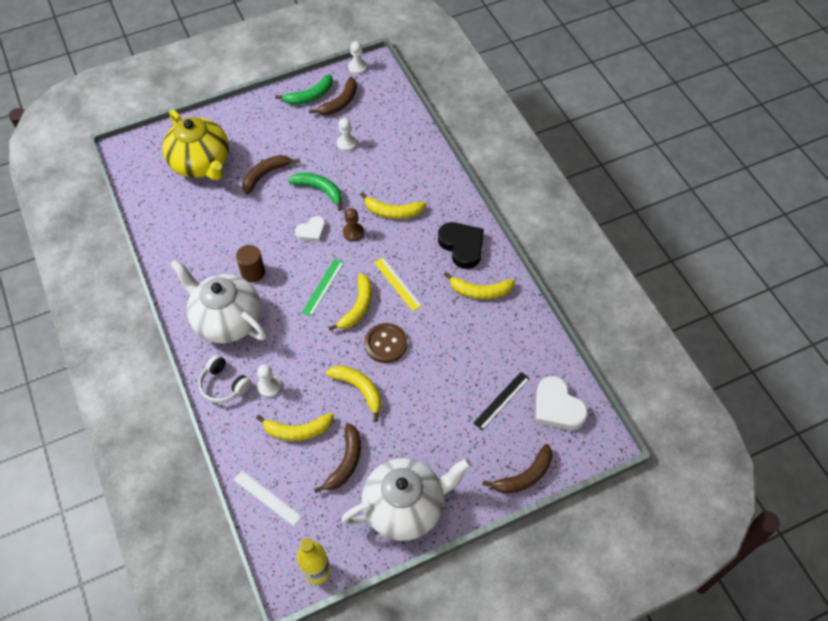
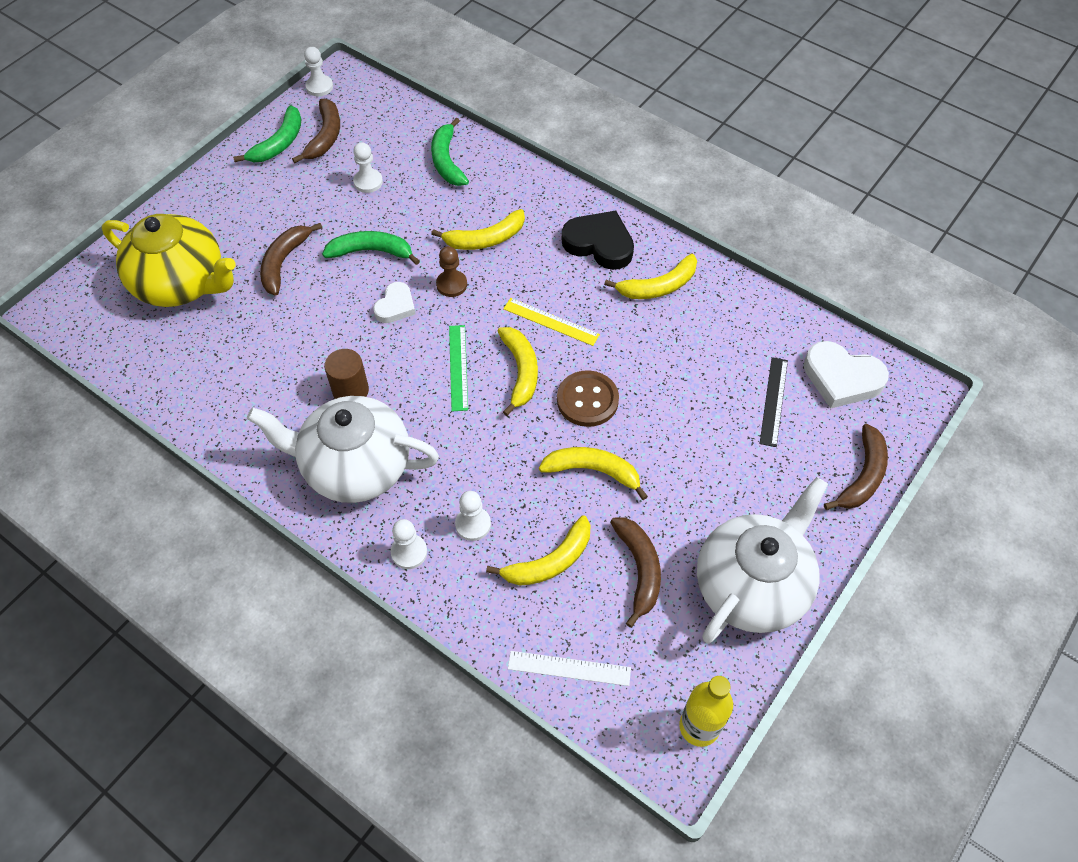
camera: 30 degrees left, 0 degrees up
white headphones [198,354,251,403] -> white pawn [391,519,427,569]
none -> green banana [431,118,469,186]

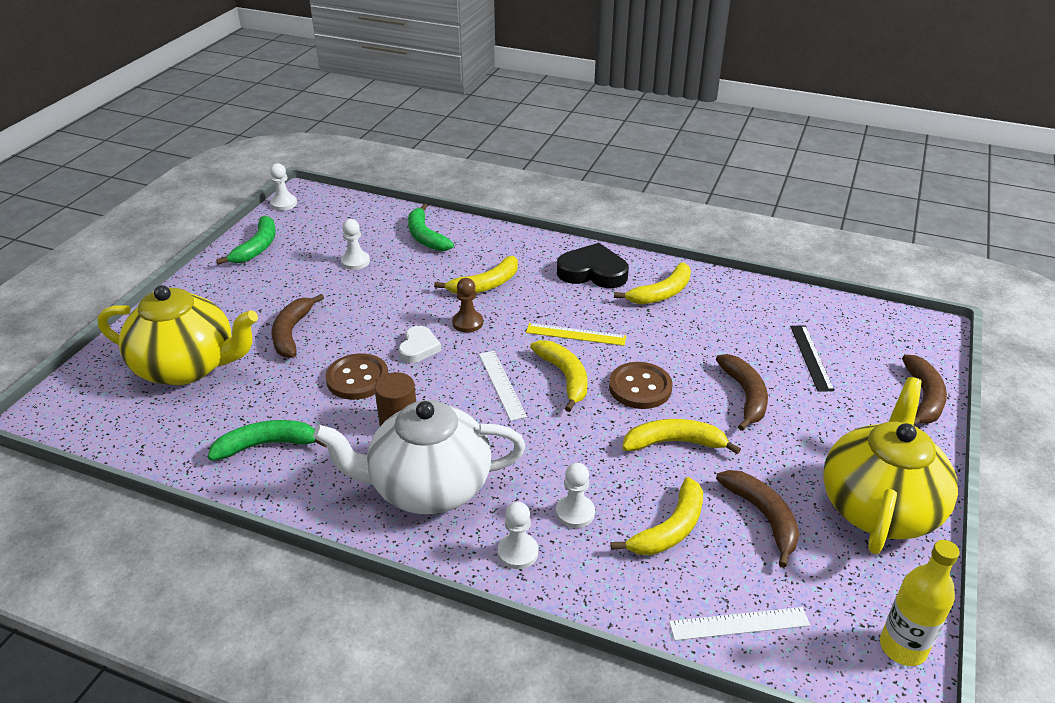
camera: 15 degrees left, 20 degrees down
brown banana [292,99,340,163] -> brown banana moved to [716,354,768,431]
green banana [322,231,420,265] -> green banana moved to [208,420,327,461]
green ruler [449,325,468,411] -> white ruler [479,351,527,421]
white teapot [697,477,828,643] -> yellow teapot [823,377,958,554]
white heart [804,341,889,408] -> none
none -> brown button [325,353,388,400]

